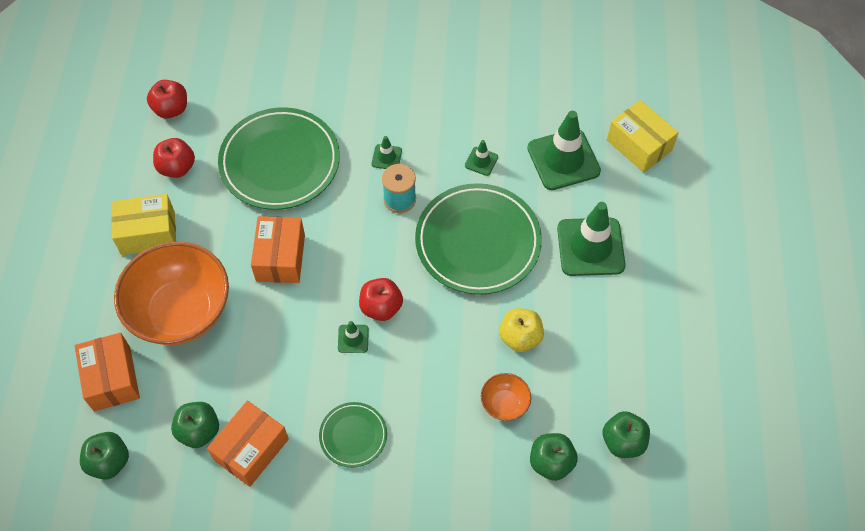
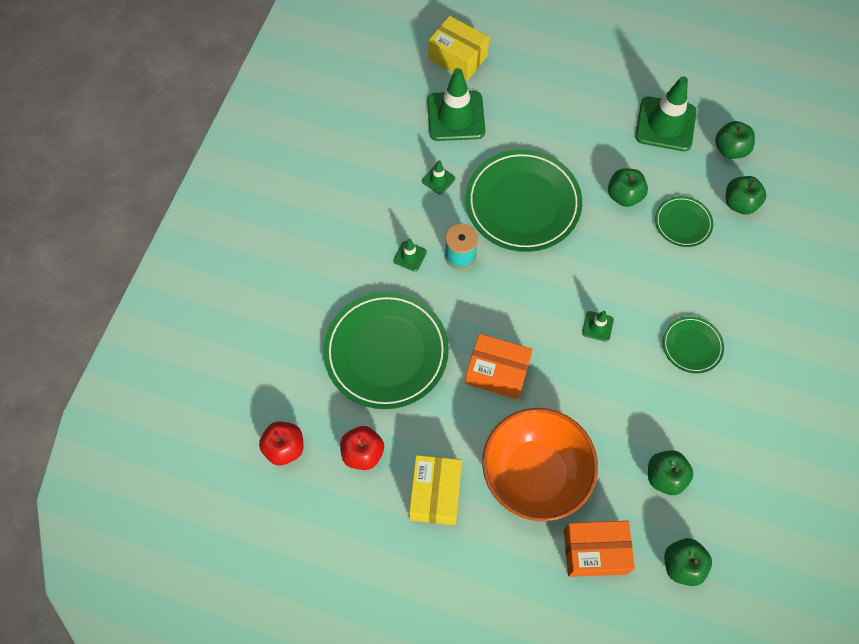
camera: 75 degrees left, 5 degrees up
orange box [207,401,289,487] -> none
red apple [359,278,403,321] -> none
orange bowl [481,373,531,421] -> green plate [655,196,713,247]
yellow apple [499,308,544,352] -> green apple [608,168,648,207]
green traffic cone [557,202,626,276] -> green traffic cone moved to [635,76,697,151]
yellow box [607,100,679,173] -> yellow box turned 60 degrees clockwise [429,16,489,81]

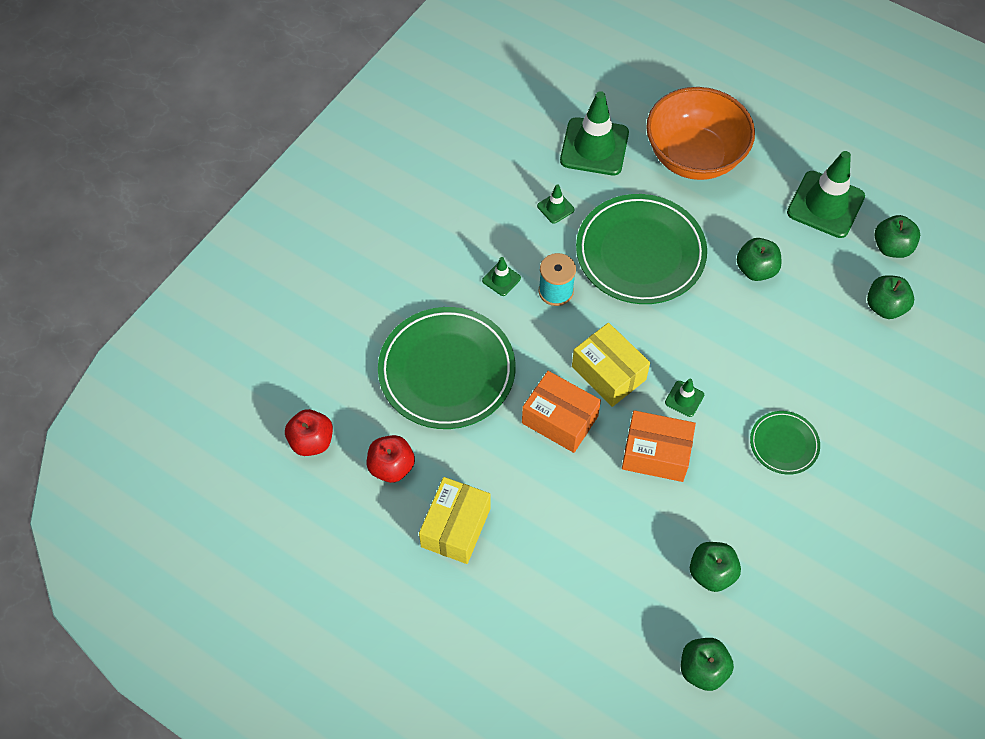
camera: 15 degrees right, 5 degrees down
yellow box [429,16,489,81] -> yellow box moved to [572,323,650,407]
orange bowl [482,408,598,522] -> orange bowl moved to [646,87,755,180]
orange box [564,521,635,577] -> orange box moved to [622,410,696,482]
green plate [655,196,713,247] -> none

